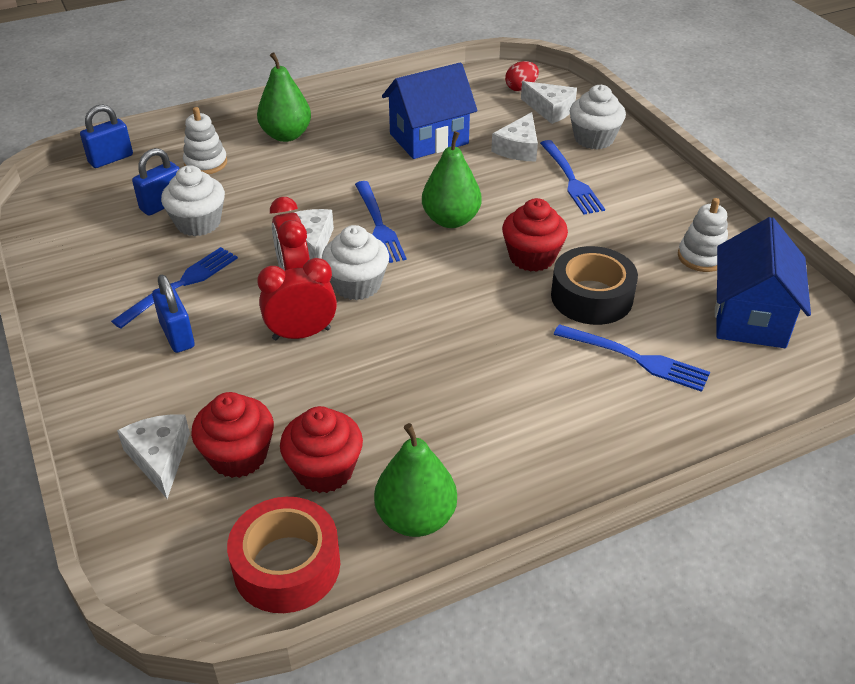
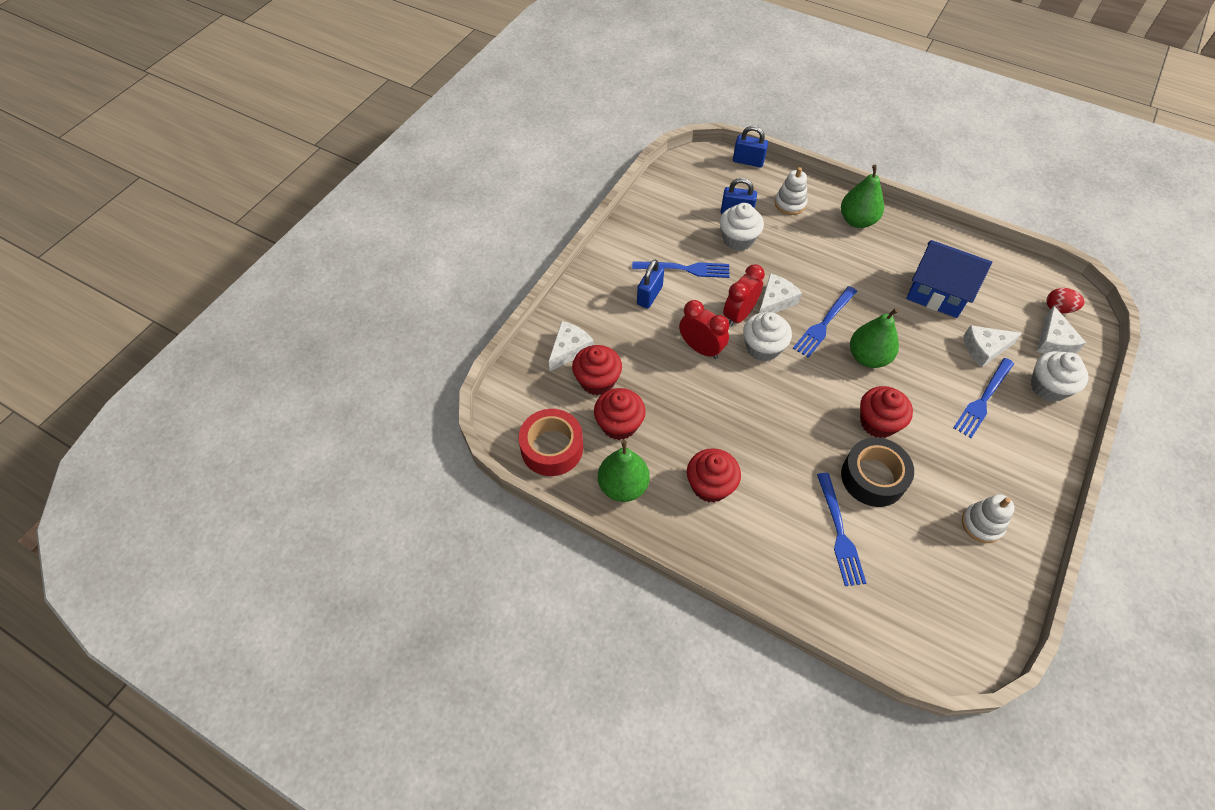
camera: 55 degrees right, 15 degrees up
blue house [715,217,811,348] -> none
none -> red cupcake [687,448,741,503]

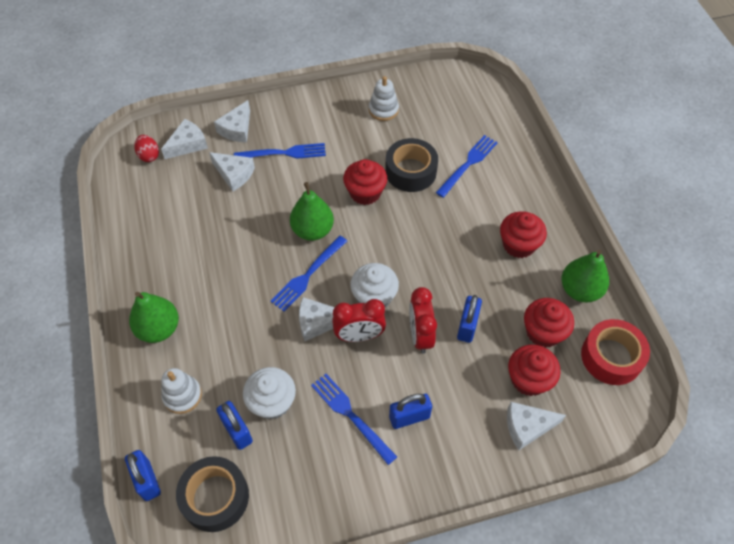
camera: 135 degrees left, 0 degrees up
blue fork [793,286,857,358] -> blue fork turned 135 degrees clockwise [271,236,347,311]
blue house [907,240,992,318] -> none
white cupcake [1031,351,1088,402] -> white cheese [214,100,250,142]
none -> black tape [176,456,249,532]
none -> blue padlock [457,295,482,343]

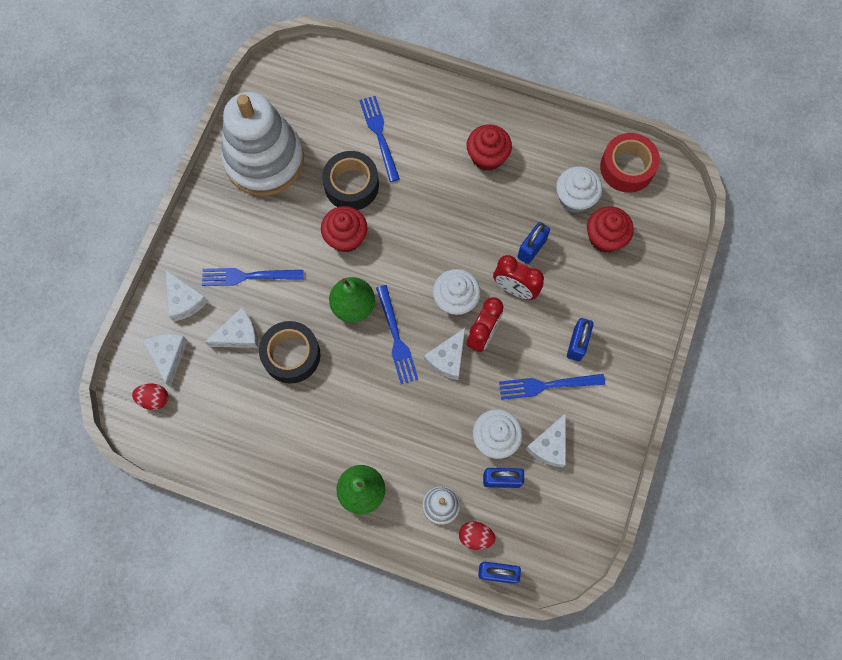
camera: 55 degrees left, 15 degrees up
black tape [176,456,249,532] -> black tape moved to [259,321,320,384]
blue fork [234,143,326,159] -> blue fork turned 120 degrees counterclockwise [202,268,304,286]
white stacking toy [369,76,399,121] -> white stacking toy [221,92,304,196], size x2.39
blue padlock [457,295,482,343] -> blue padlock turned 75 degrees clockwise [518,222,550,264]
white cheese [507,402,566,450] -> white cheese moved to [526,413,566,467]
red cupcake [524,298,574,348] -> white cupcake [556,166,602,213]
green pear [562,250,609,302] -> none
none -> red egg [459,521,495,550]

